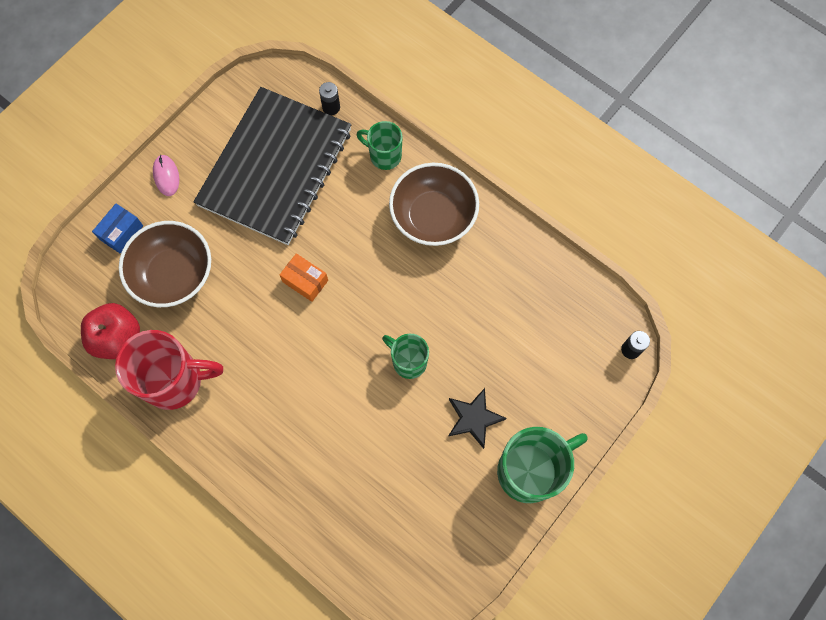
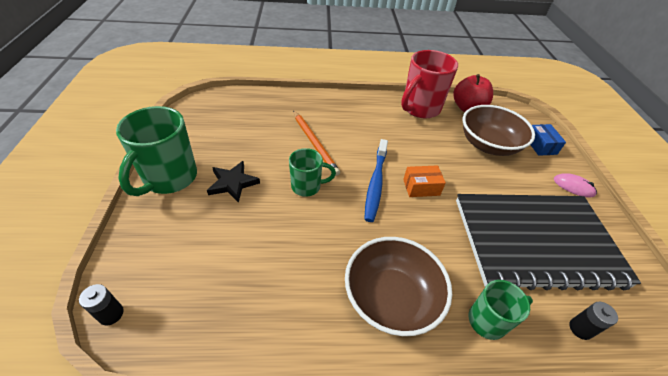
camera: 135 degrees right, 25 degrees down
black notebook [193,87,351,245] -> black notebook turned 75 degrees counterclockwise [456,194,641,290]
none -> orange pencil [293,110,340,176]
none -> blue toothbrush [364,139,388,222]

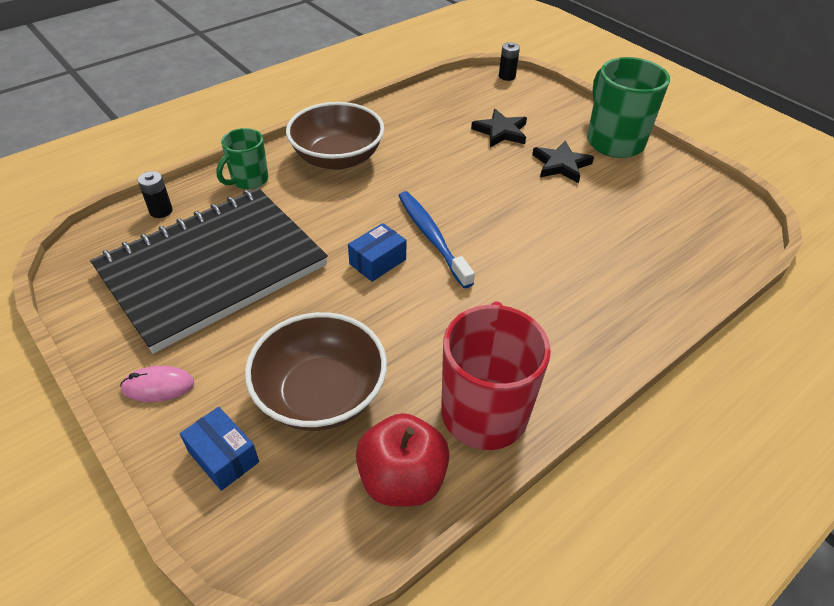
camera: 145 degrees right, 0 degrees up
green mug [289,148,336,197] -> none
orange pencil [293,110,340,176] -> none
orange box [403,165,446,197] -> blue box [348,223,406,282]
none -> black star [471,109,527,147]

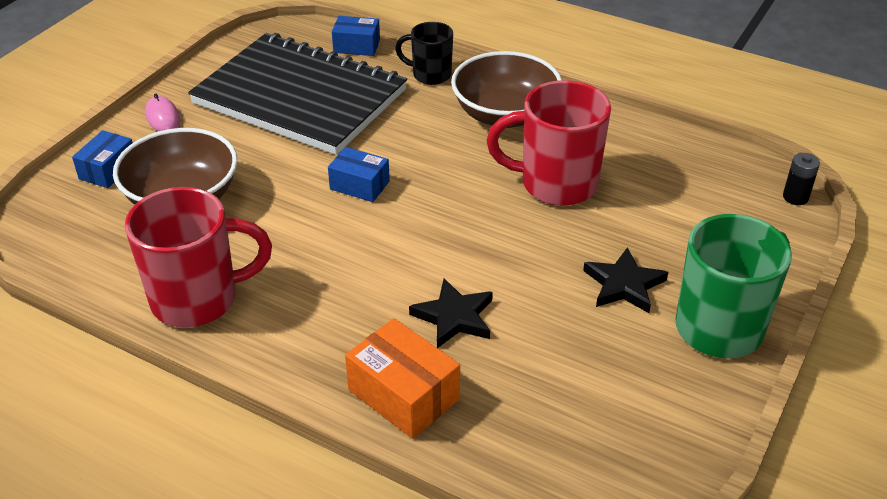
camera: 70 degrees right, 5 degrees down
black battery [138,171,172,218] -> blue box [332,16,380,56]
green mug [216,128,268,189] -> black mug [395,22,453,85]
red apple [356,413,450,507] -> none
blue toothbrush [398,191,475,288] -> none
black star [471,109,527,147] -> black star moved to [409,278,493,348]
none -> orange box [345,318,460,439]
none -> red mug [487,80,611,206]

